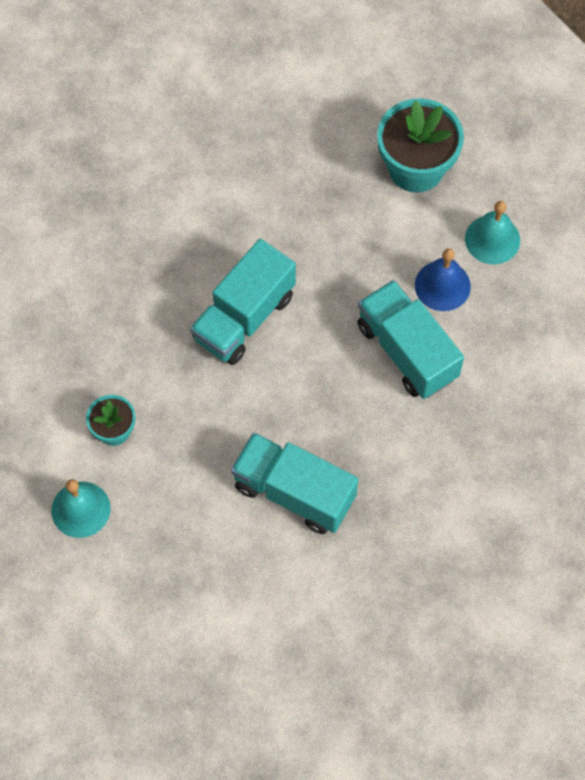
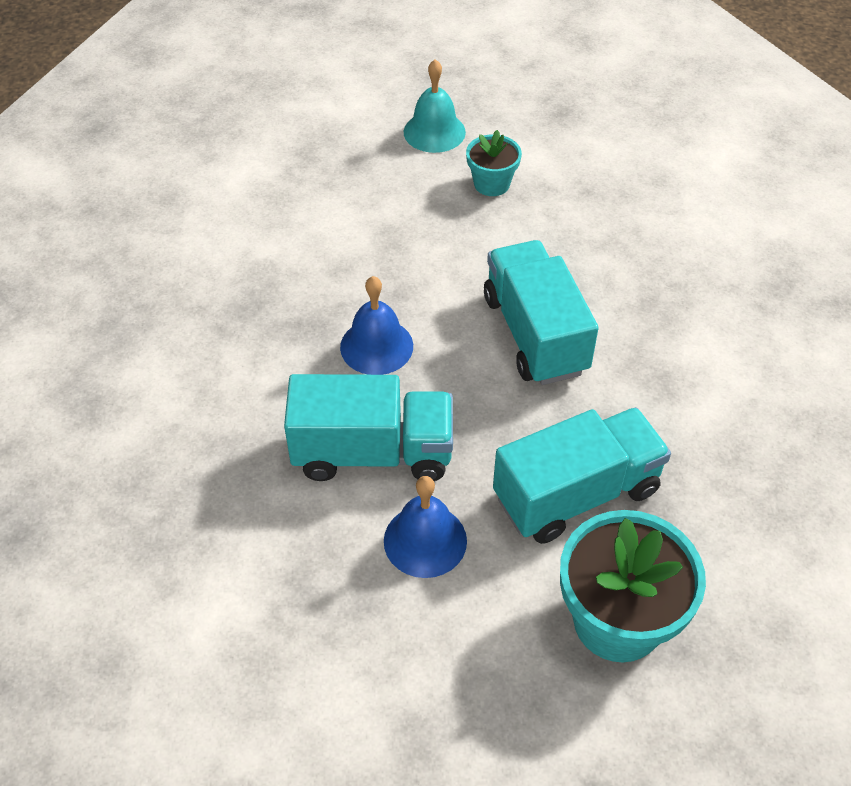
camera: 125 degrees right, 15 degrees down
turquoise truck [231,432,358,534] -> turquoise truck moved to [493,407,671,544]
turquoise bell [465,201,520,264] -> none
none -> blue bell [340,276,413,375]

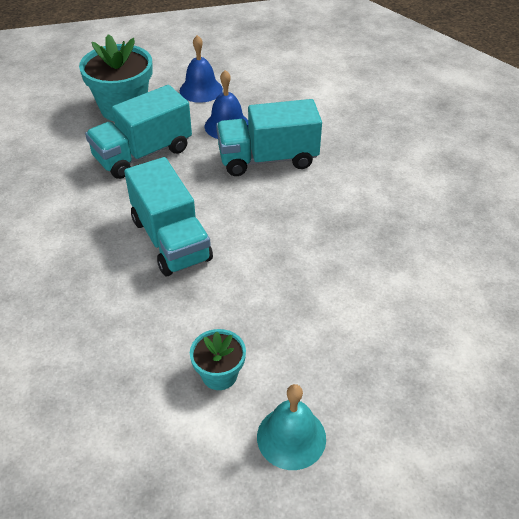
camera: 170 degrees right, 5 degrees down
blue bell [340,276,413,375] -> blue bell moved to [180,35,223,103]

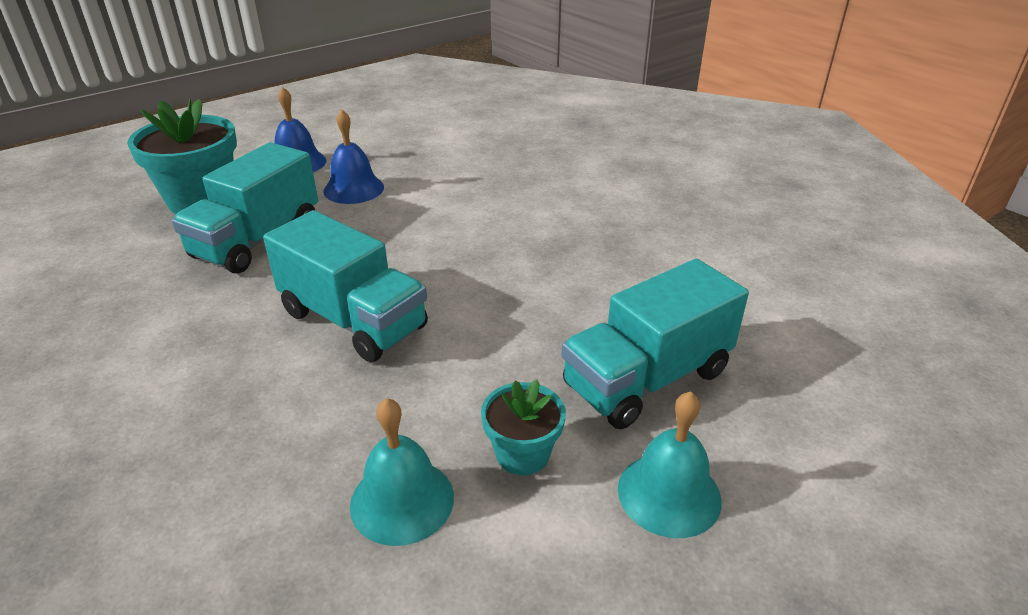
camera: 25 degrees left, 10 degrees down
turquoise truck [216,99,322,176] -> turquoise truck moved to [561,259,749,429]
none -> turquoise bell [350,398,454,546]

